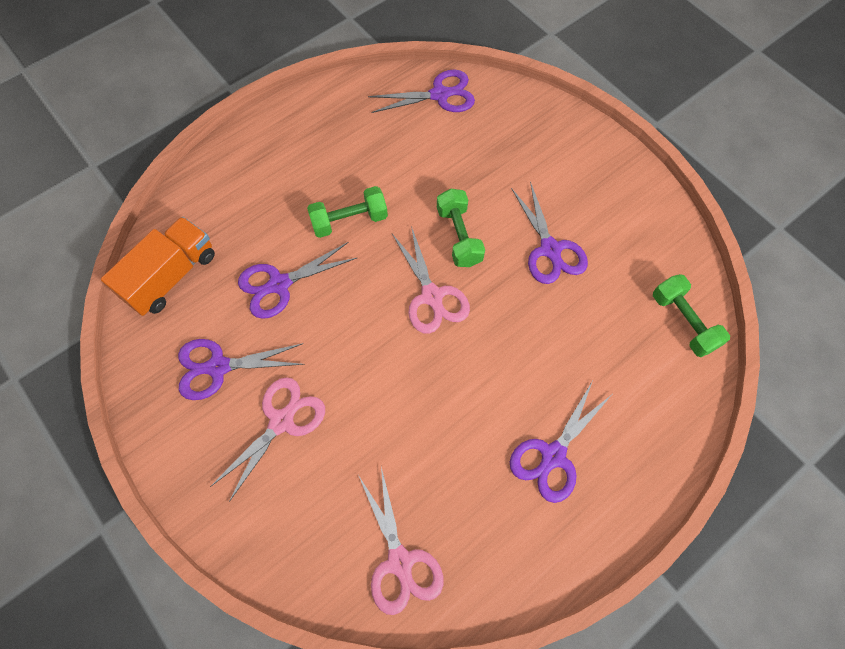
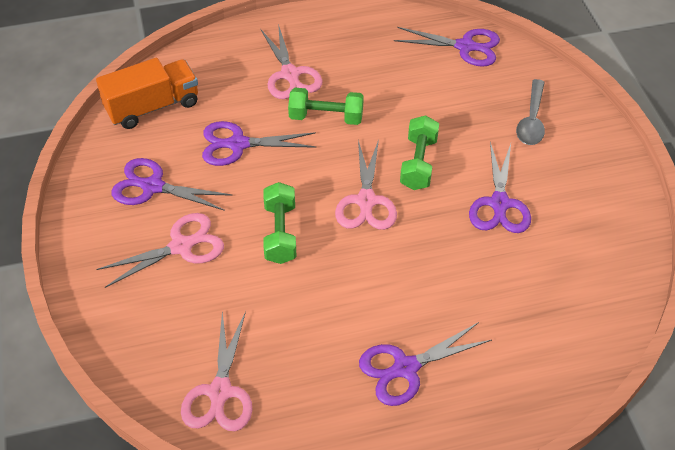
camera: 25 degrees right, 15 degrees down
green dumbbell [653,274,730,357] -> green dumbbell moved to [263,182,296,264]
none -> pink scissors [261,24,323,99]
none -> grey spoon [516,79,545,145]

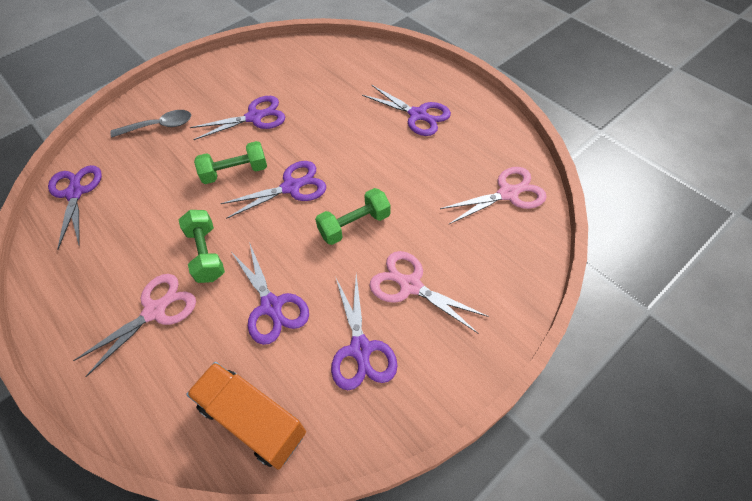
camera: 115 degrees left, 5 degrees up
pink scissors [335,139,397,230] -> purple scissors [220,161,326,219]

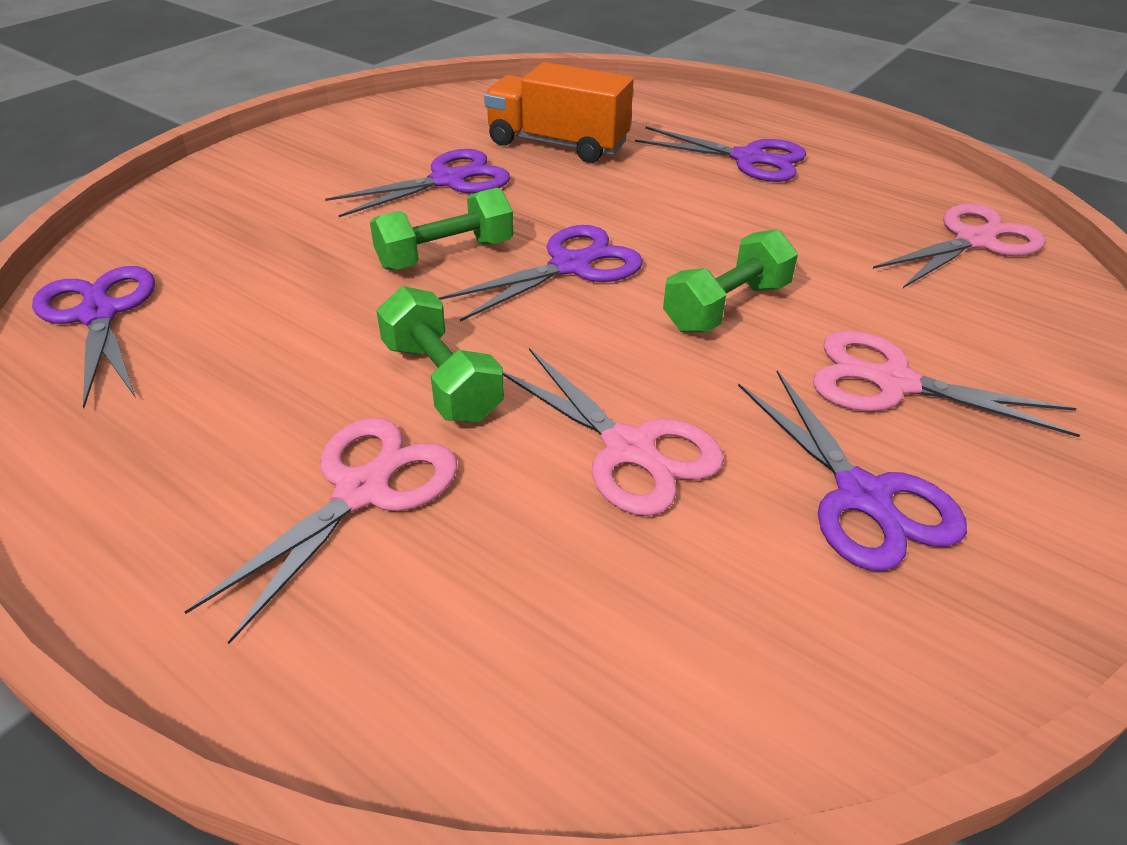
camera: 15 degrees left, 15 degrees down
grey spoon [110,110,191,137] -> none
orange truck [186,362,306,470] -> orange truck moved to [484,62,634,163]
purple scissors [232,242,309,345] -> pink scissors [503,348,724,516]

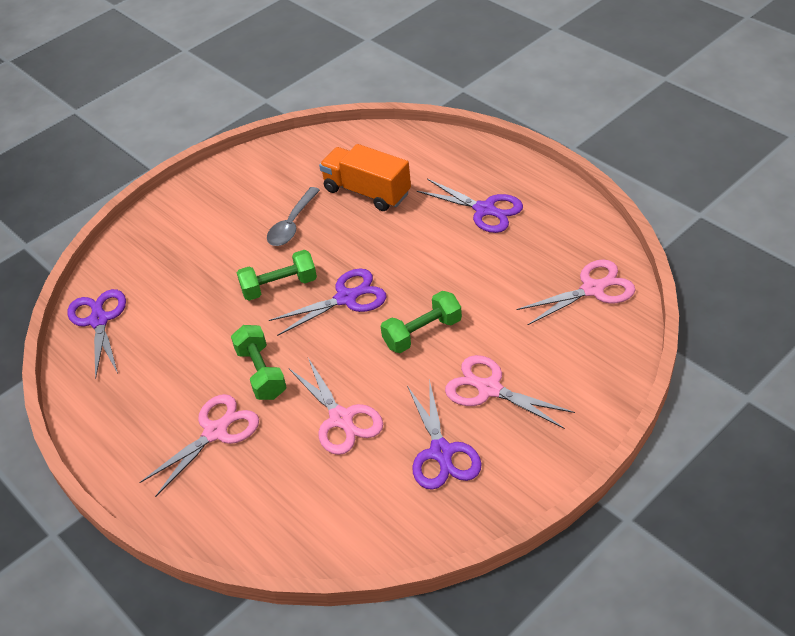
camera: 15 degrees right, 5 degrees up
purple scissors [325,149,510,217] -> grey spoon [267,187,320,246]

